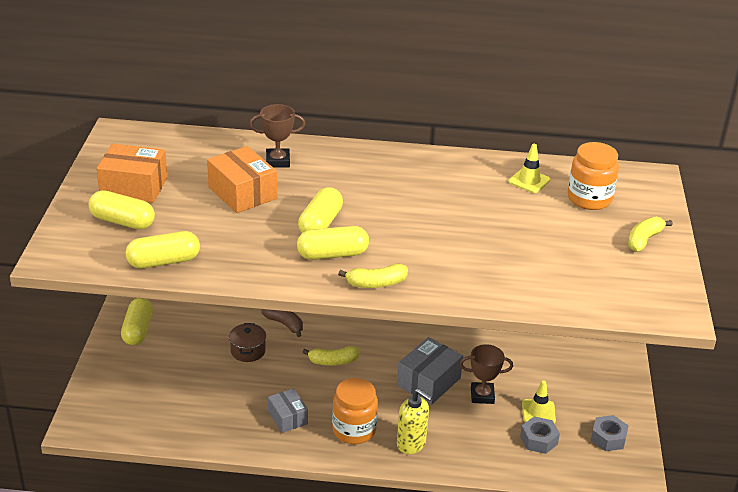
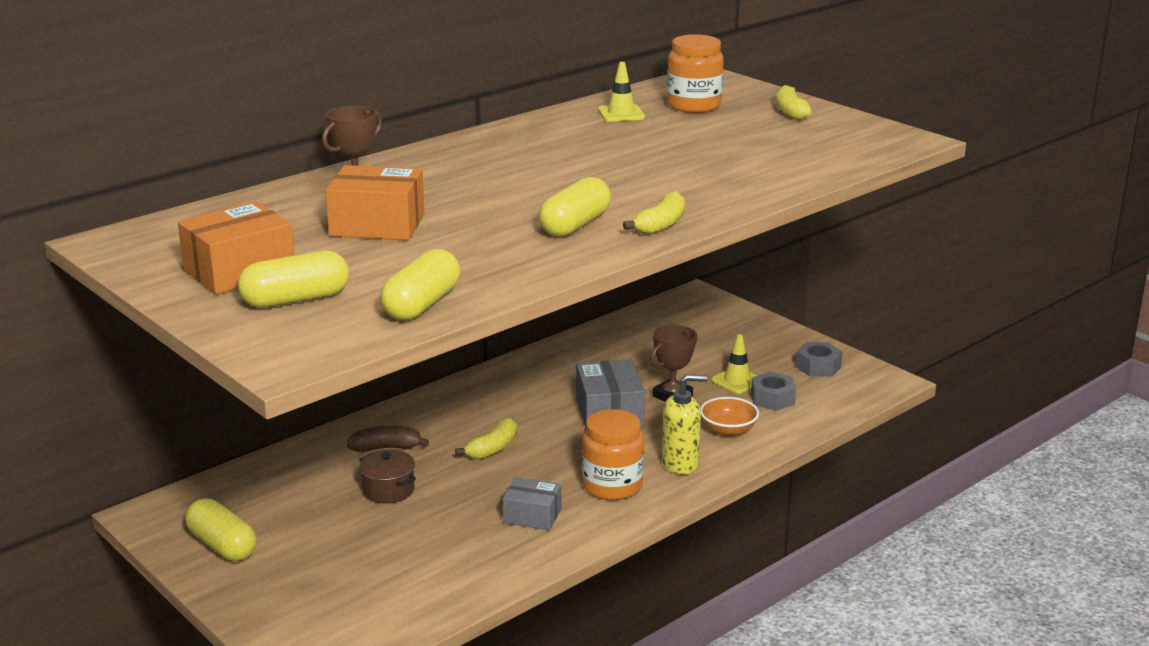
camera: 45 degrees left, 10 degrees down
yellow capsule [298,187,343,233] -> none
none -> orange bowl [700,397,759,436]

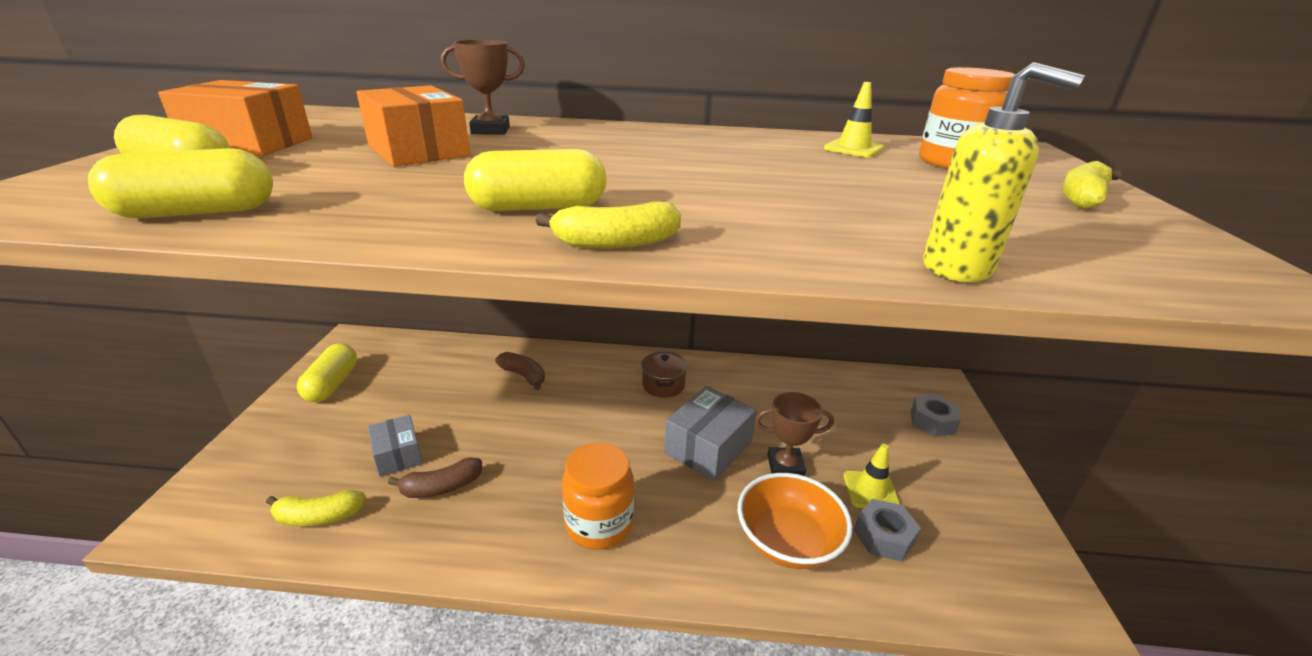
camera: 45 degrees right, 5 degrees up
brown pot [359,450,416,503] -> brown pot moved to [641,352,688,398]
yellow banana [455,417,517,459] -> yellow banana moved to [266,490,366,527]
grey box [503,477,561,531] -> grey box moved to [368,415,423,477]
yellow soap dispenser [662,374,708,475] -> yellow soap dispenser moved to [923,62,1085,282]
orange bowl [700,397,759,436] -> orange bowl [738,473,853,569], size x1.52
grey nut [796,342,843,377] -> grey nut moved to [911,394,961,437]
none -> brown banana [388,457,482,498]

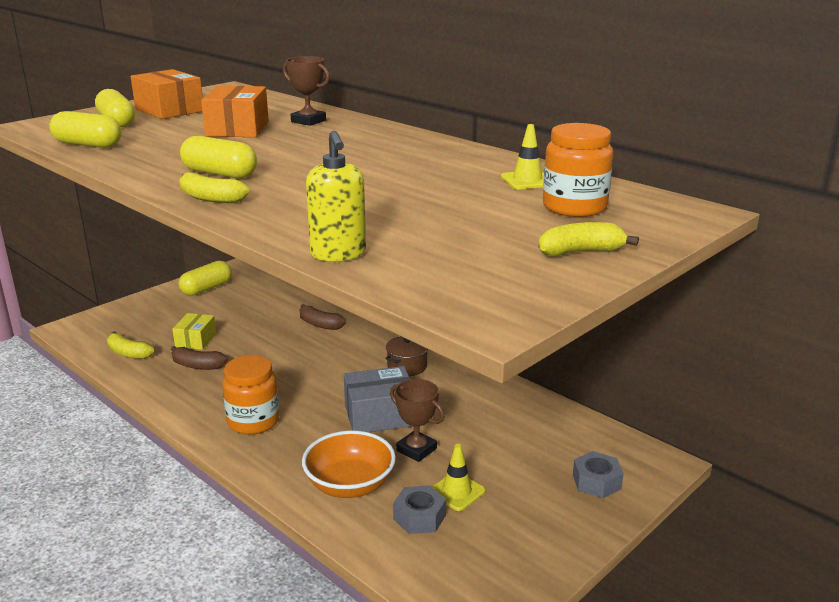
camera: 40 degrees right, 5 degrees down
grey box [368,415,423,477] -> yellow box [172,313,216,350]
brown banana [495,352,545,390] -> brown banana turned 135 degrees clockwise [300,304,346,330]

